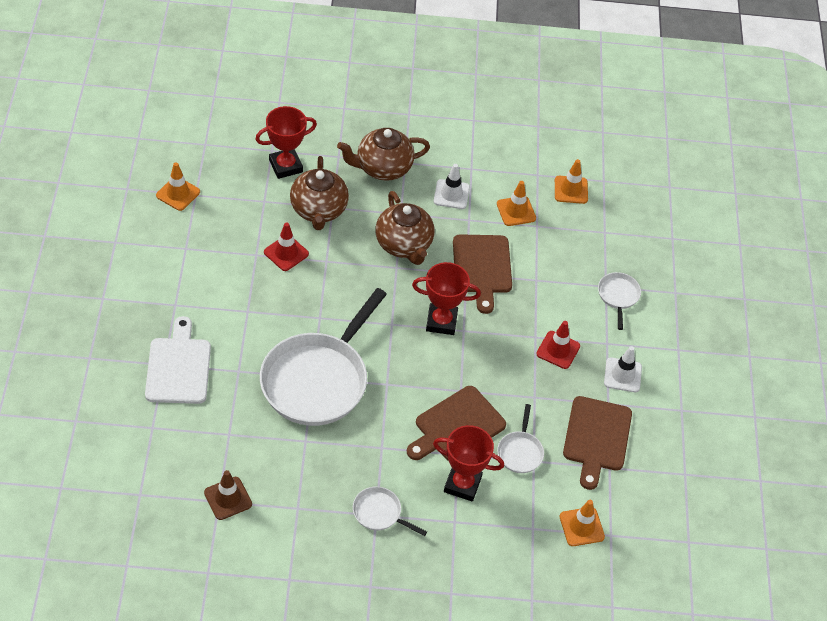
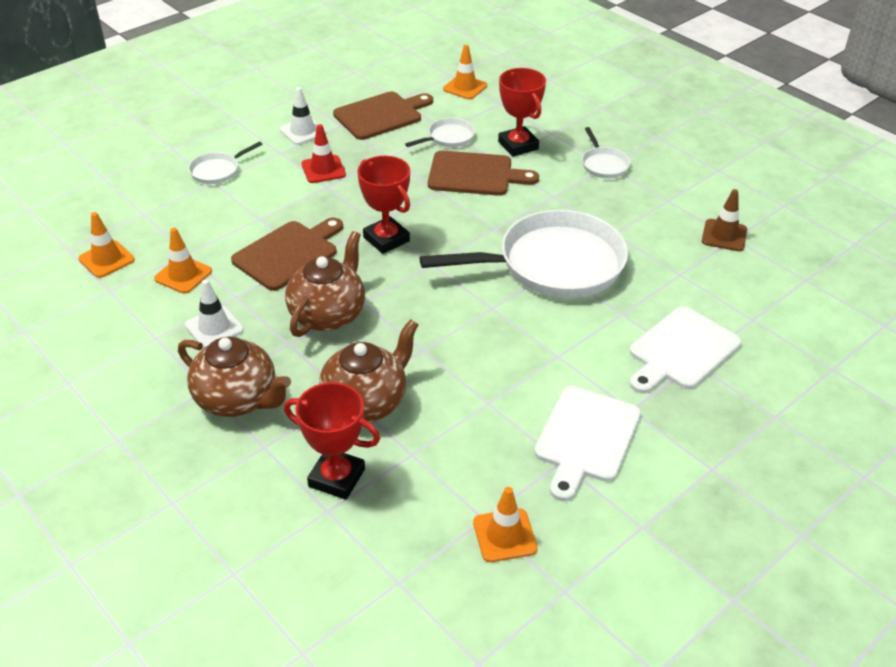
camera: 130 degrees left, 10 degrees down
red traffic cone [264,222,309,271] -> none
none -> white cutting board [534,386,641,501]

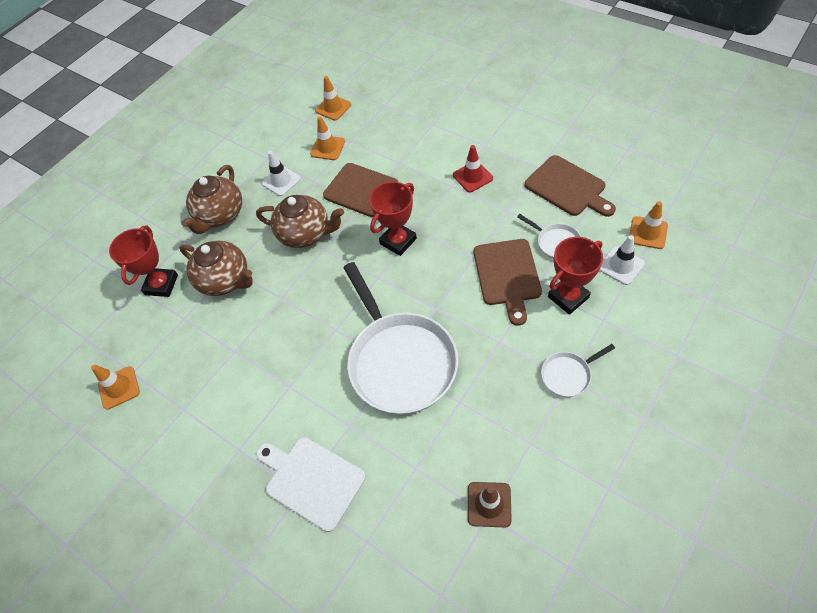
camera: 85 degrees right, 15 degrees up
white pan [188,141,263,184] -> none
white traffic cone [279,87,326,145] -> white traffic cone moved to [599,235,645,285]
white cutting board [534,386,641,501] -> none

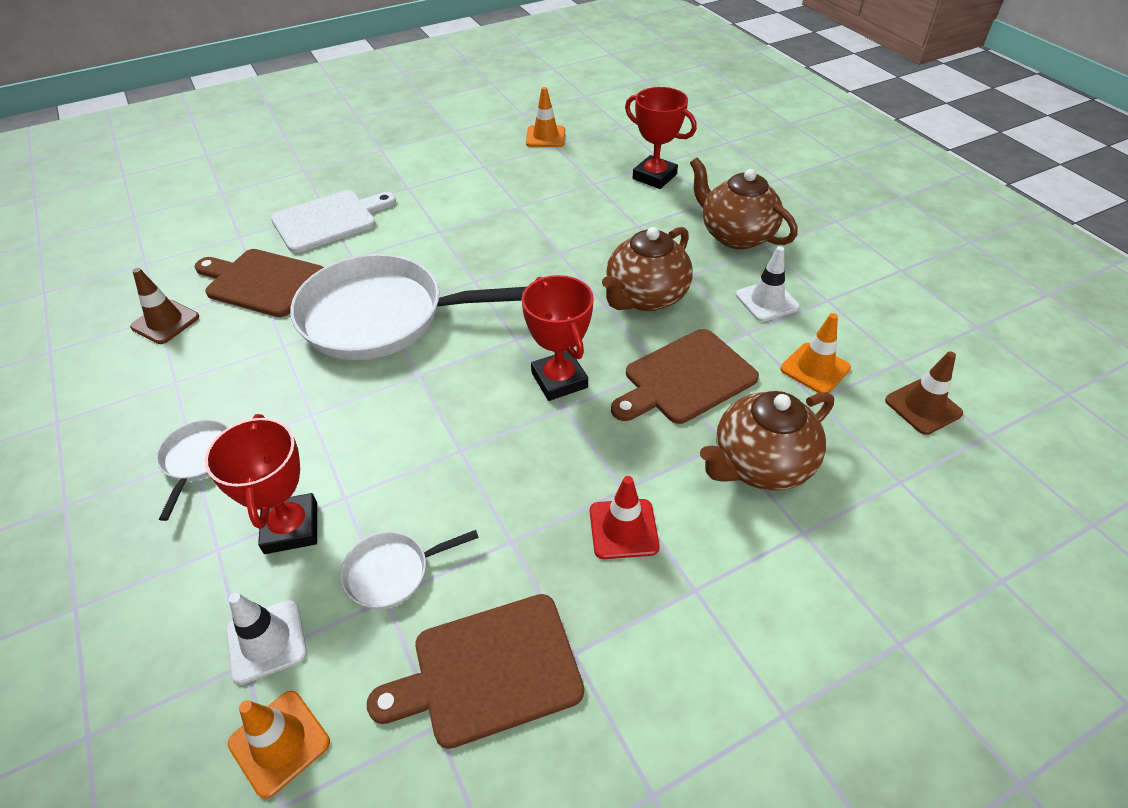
camera: 110 degrees right, 10 degrees down
brown teapot [179,241,253,296] -> brown teapot moved to [700,391,834,490]
orange traffic cone [315,76,351,121] -> brown traffic cone [885,351,963,435]
brown cutting board [474,239,542,326] -> brown cutting board moved to [195,249,324,317]

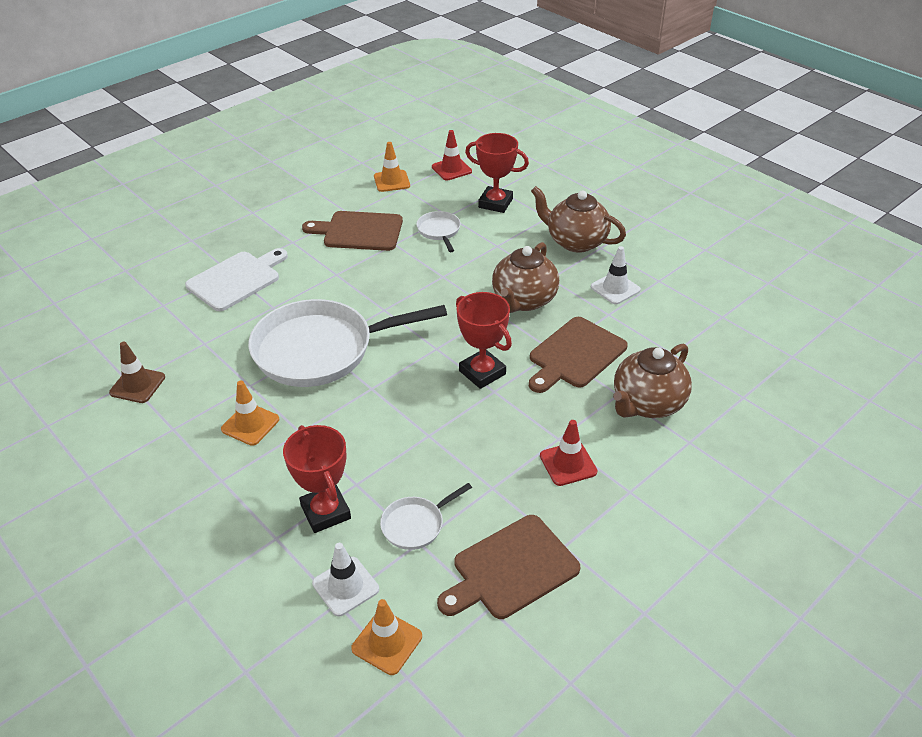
camera: 15 degrees left, 5 degrees down
white pan [156,420,229,521] -> white pan moved to [416,211,461,252]
brown cutting board [195,249,324,317] -> brown cutting board moved to [302,211,403,251]
orange traffic cone [781,313,851,393] -> orange traffic cone moved to [221,381,279,446]
brown traffic cone [885,351,963,435] -> none
none -> red traffic cone [432,130,472,180]

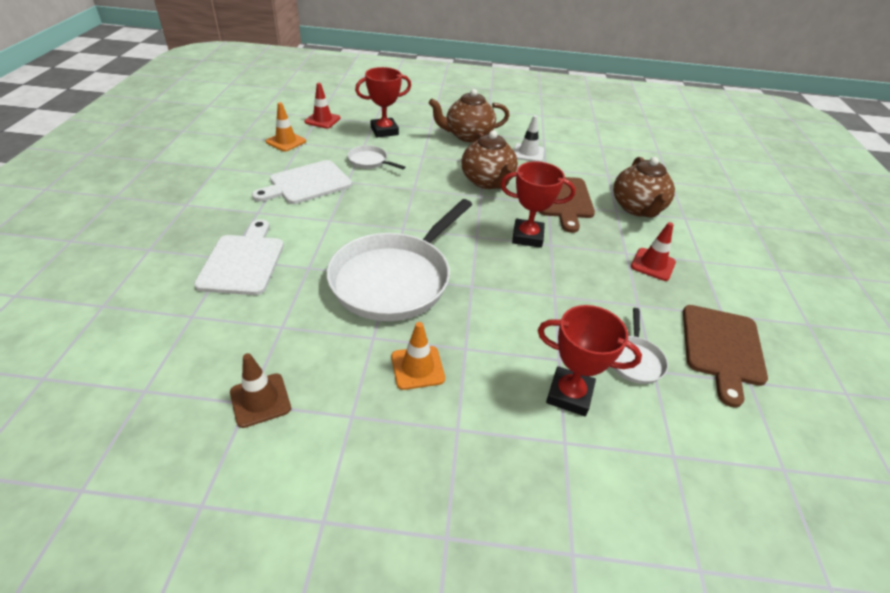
camera: 45 degrees left, 0 degrees up
brown cutting board [302,211,403,251] -> white cutting board [252,160,352,204]
white traffic cone [312,543,379,617] -> none
orange traffic cone [351,599,422,675] -> none

